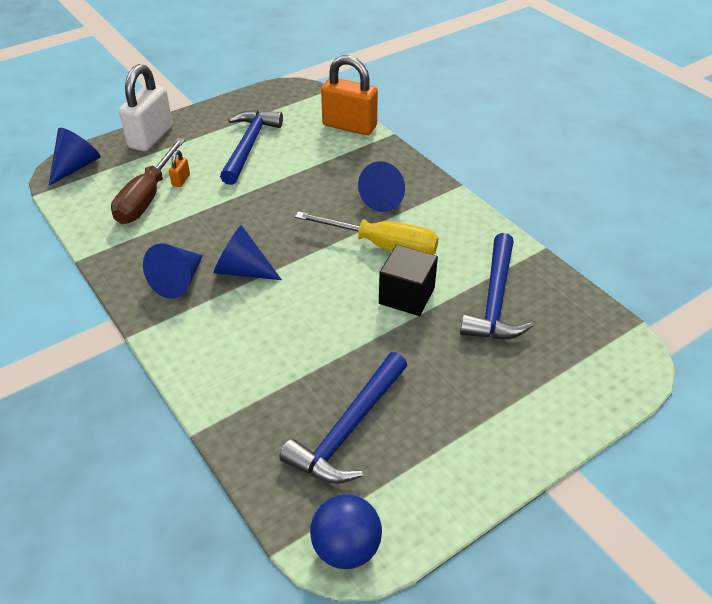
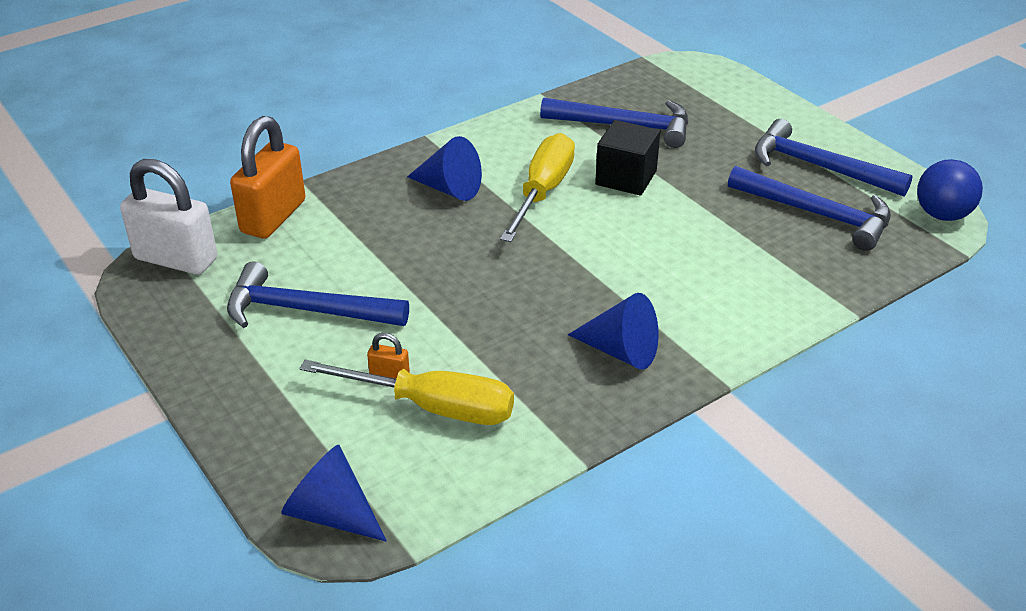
camera: 90 degrees left, 5 degrees down
brown screwdriver [111,138,185,224] -> yellow screwdriver [299,360,514,425]
white padlock [119,64,173,151] -> white padlock moved to [120,159,217,275]
blue cone [214,225,282,280] -> none
none -> blue hammer [755,119,913,196]

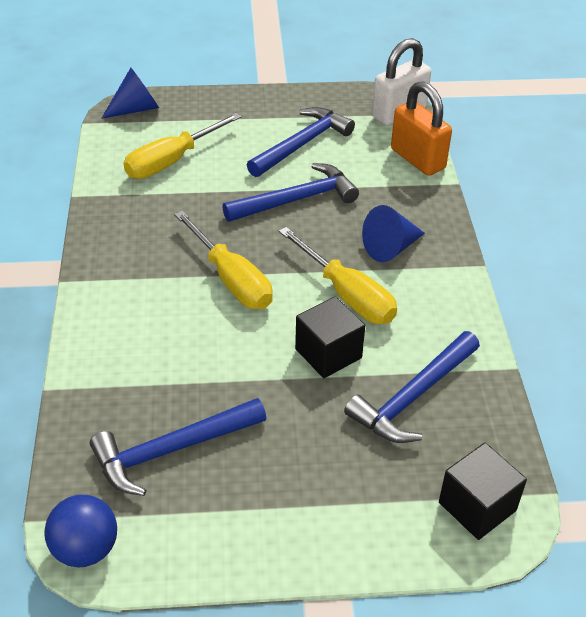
camera: 120 degrees right, 5 degrees up
orange padlock [367,333,410,379] -> none
blue cone [568,293,659,369] -> none
blue hammer [755,119,913,196] -> blue hammer moved to [222,163,359,222]
none -> yellow screwdriver [174,211,273,309]
none -> black cube [439,443,527,540]

